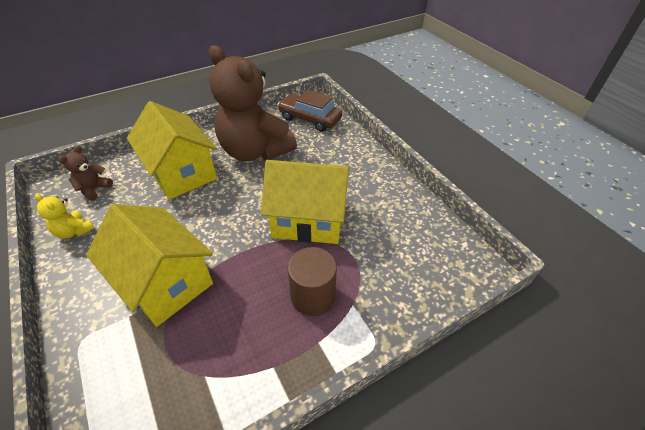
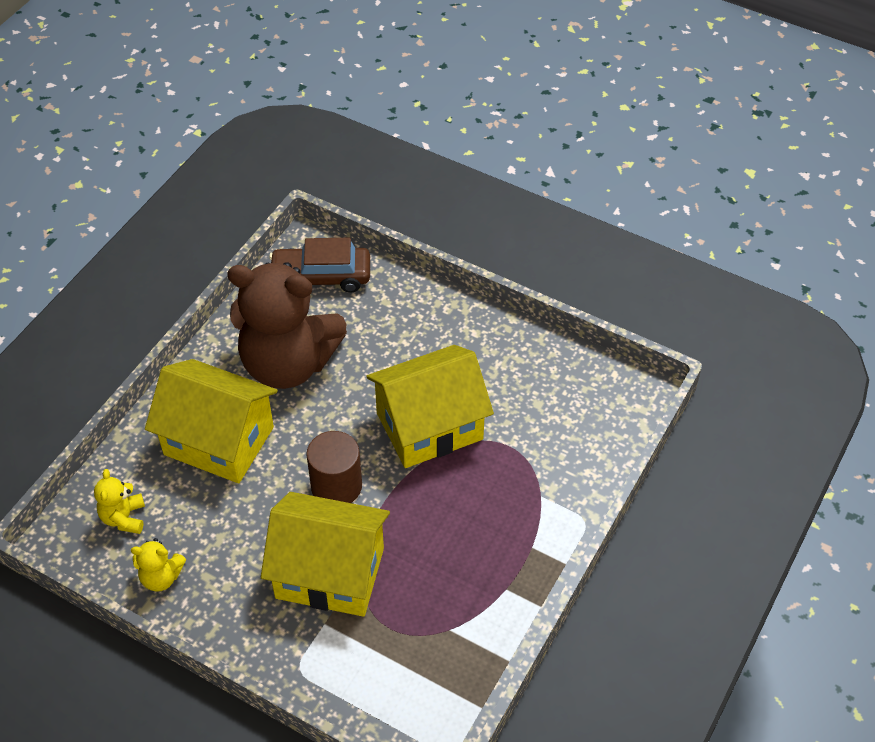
camera: 30 degrees left, 5 degrees up
brown teddy bear [59,146,113,201] -> yellow teddy bear [94,469,145,534]
brown cylinder [288,247,337,316] -> brown cylinder moved to [306,431,362,503]

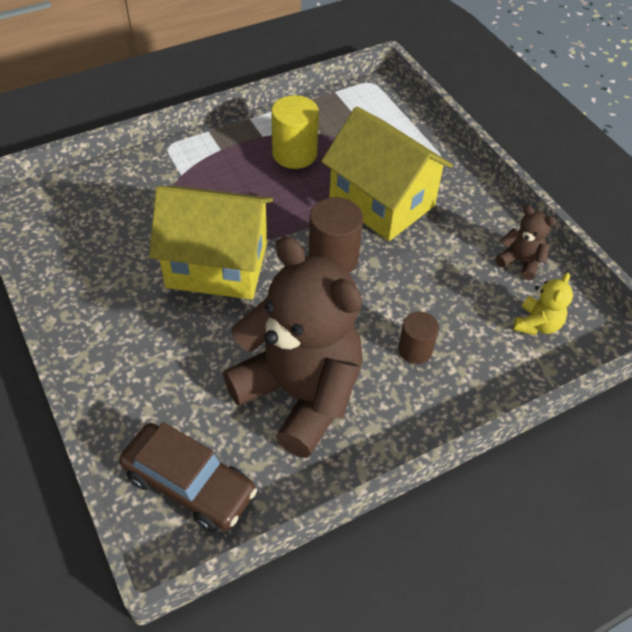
camera: 150 degrees left, 0 degrees up
yellow teddy bear [131,538,186,592] -> brown teddy bear [496,206,556,281]
yellow house [145,359,278,483] -> brown cylinder [398,312,439,364]
none -> yellow cylinder [271,95,319,169]

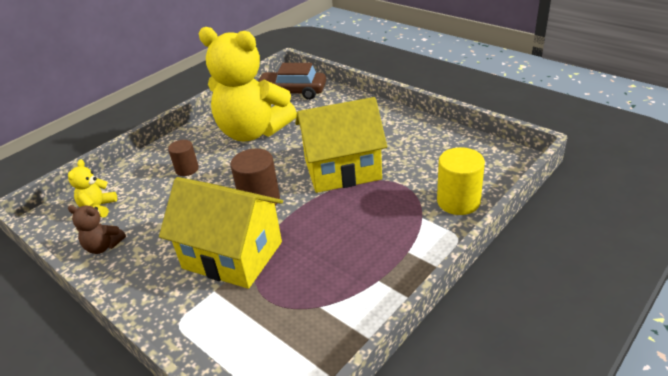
camera: 165 degrees right, 15 degrees down
brown teddy bear [223,236,363,458] -> yellow teddy bear [199,27,297,141]
yellow cylinder [271,95,319,169] -> yellow cylinder moved to [437,147,485,215]

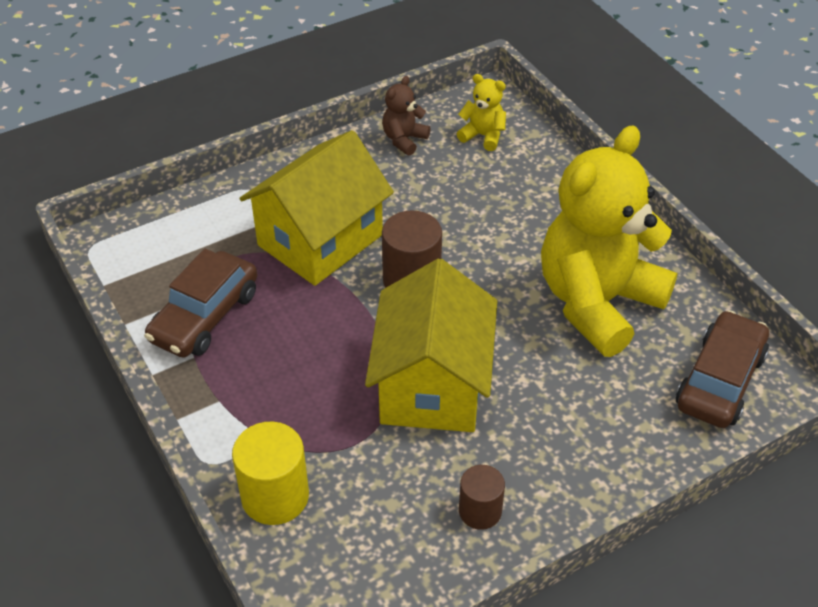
camera: 105 degrees right, 10 degrees up
brown cylinder [168,140,199,176] -> brown cylinder moved to [459,465,505,530]
none -> brown car [144,249,257,358]

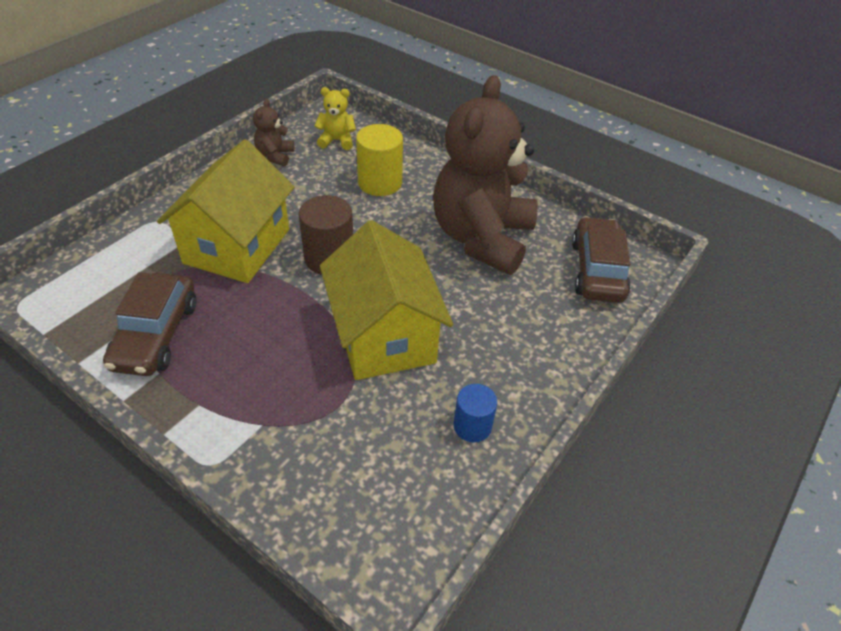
camera: 25 degrees left, 0 degrees up
yellow cylinder [232,421,309,525] -> yellow cylinder moved to [356,124,403,196]
brown cylinder [459,465,505,530] -> blue cylinder [453,384,497,443]
yellow teddy bear [541,126,677,357] -> brown teddy bear [433,75,538,275]

